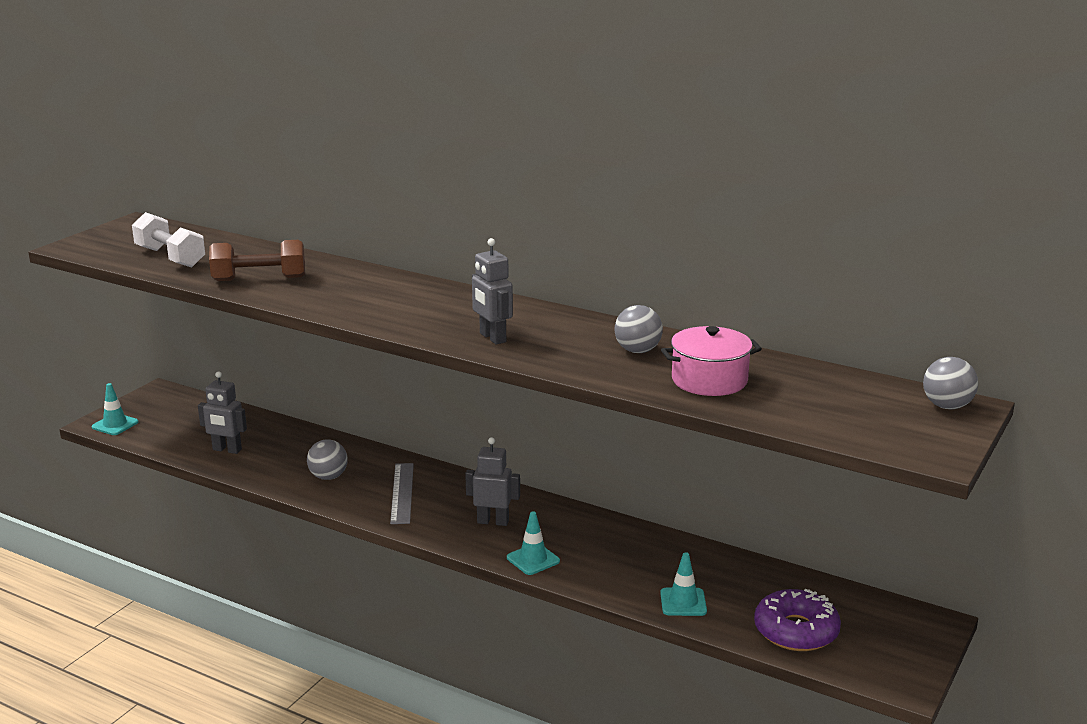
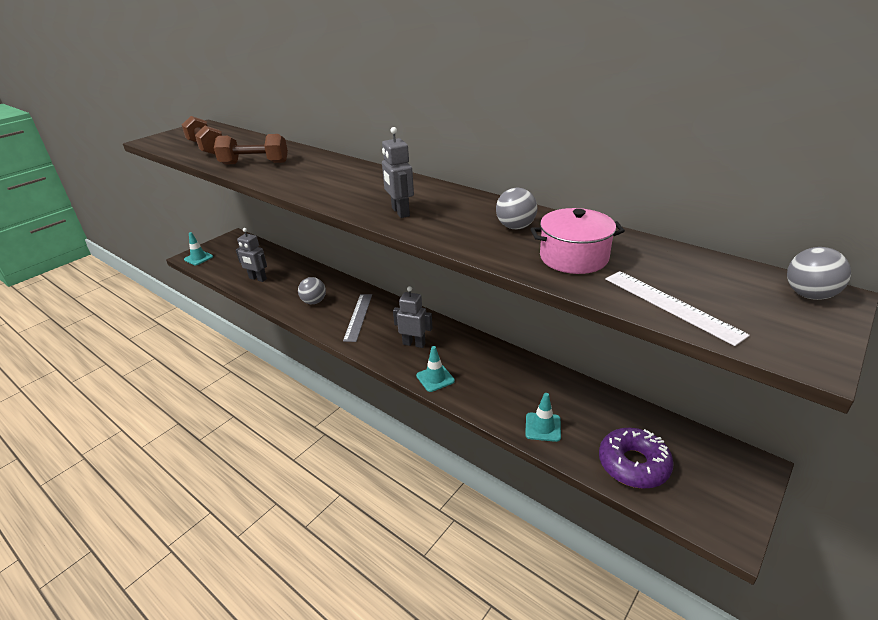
camera: 10 degrees right, 10 degrees up
white dumbbell [132,212,205,268] -> brown dumbbell [182,116,223,155]
none -> white ruler [605,271,750,346]

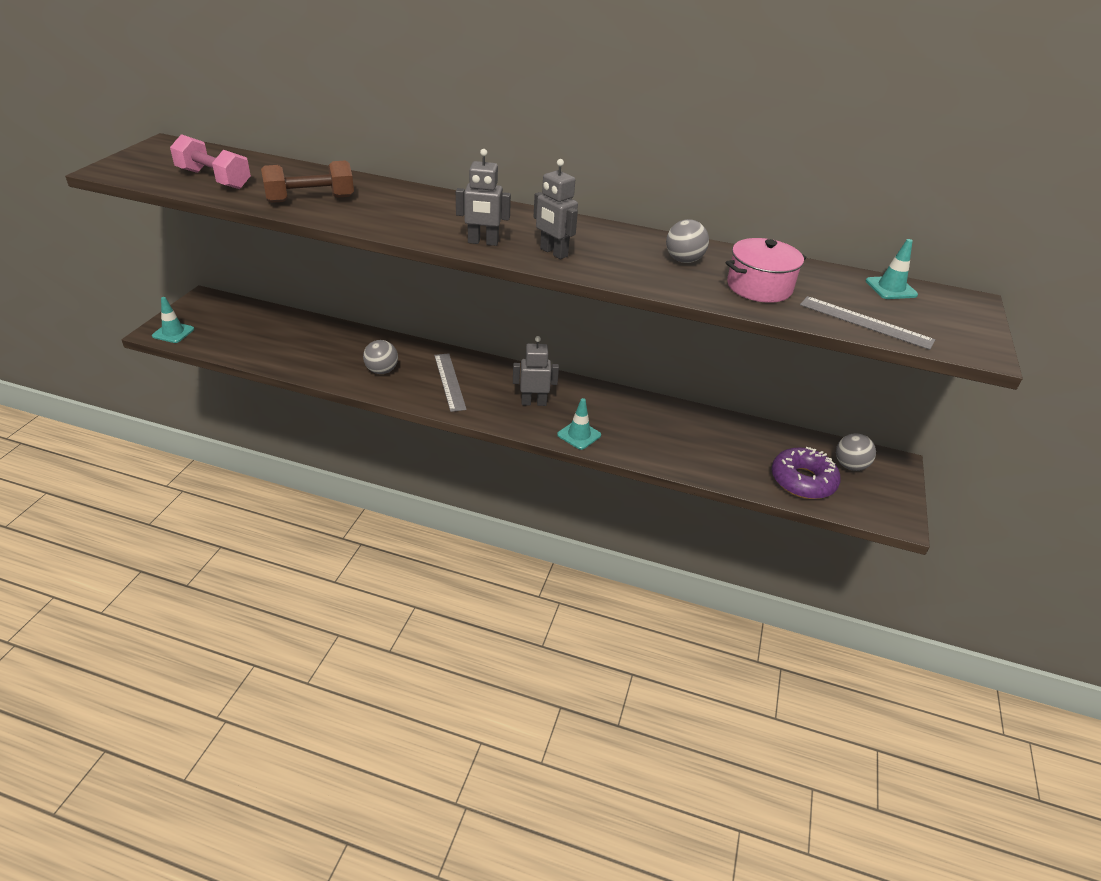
camera: 25 degrees left, 5 degrees up
brown dumbbell [182,116,223,155] -> pink dumbbell [170,134,251,189]
grey robot [236,228,267,282] -> grey robot moved to [456,149,511,246]
turquoise traffic cone [525,393,561,442] -> turquoise traffic cone moved to [866,239,918,299]
white ruler [605,271,750,346] -> grey ruler [800,296,935,350]
grey ball [787,247,851,300] -> grey ball moved to [836,433,876,471]

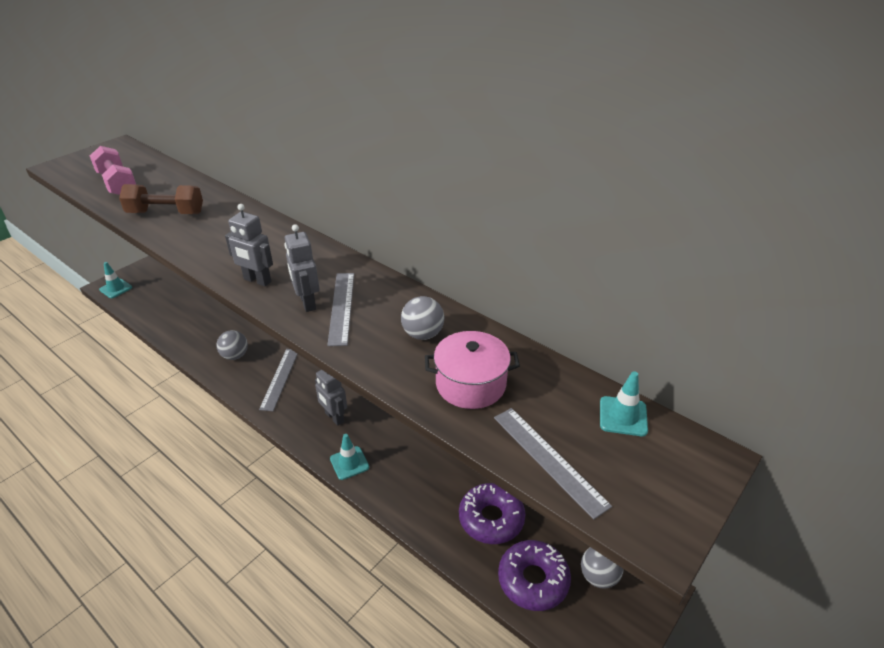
camera: 25 degrees right, 0 degrees up
grey robot [513,336,559,406] -> grey robot turned 150 degrees counterclockwise [315,370,347,426]
none -> grey ruler [327,273,354,346]
none -> purple donut [459,483,525,544]

